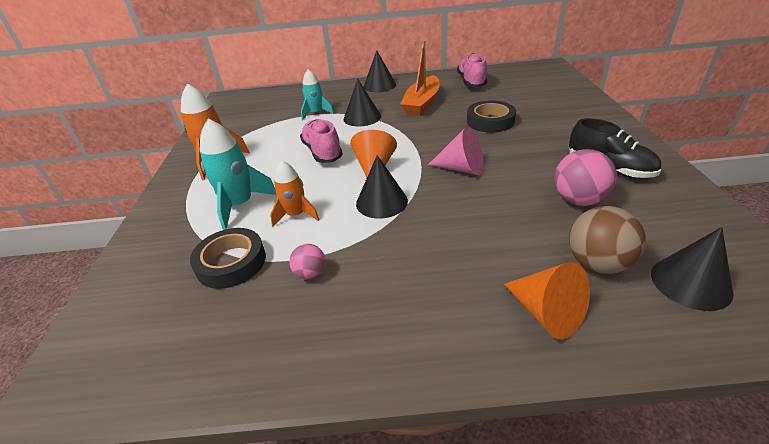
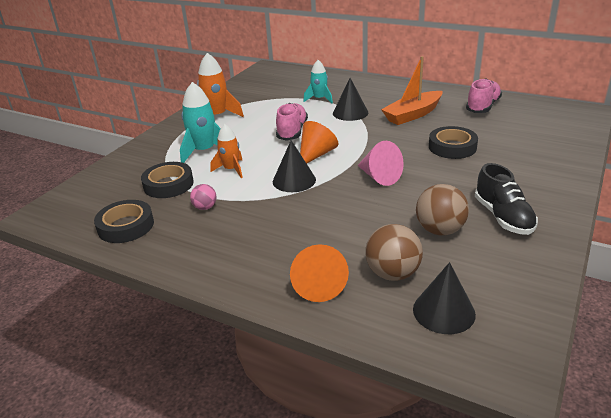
camera: 30 degrees right, 5 degrees down
black cone [364,50,396,92] -> none
pink ball [554,149,617,206] -> brown ball [416,184,469,235]
none -> black tape [94,200,154,243]

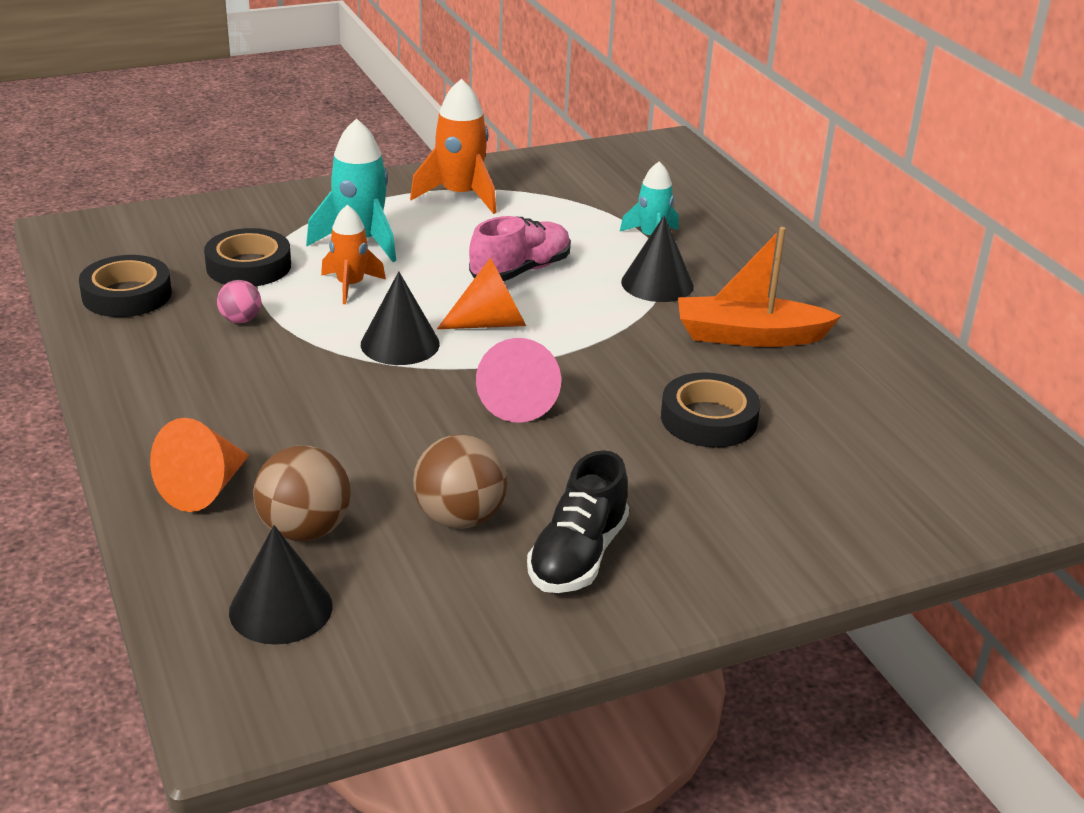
camera: 35 degrees right, 0 degrees up
pink shoe [466,78,502,113] -> none

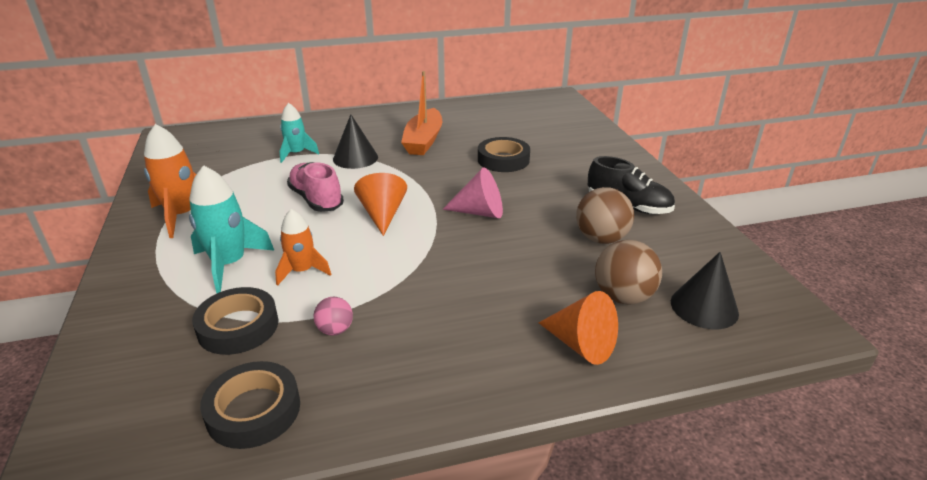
camera: 80 degrees left, 0 degrees up
black cone [361,271,440,365] -> none

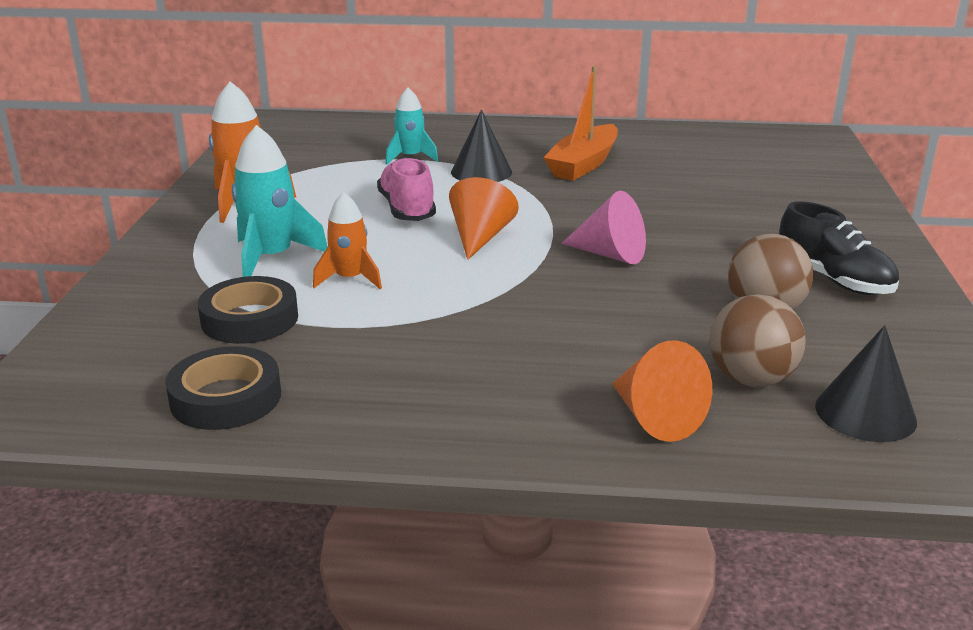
camera: 20 degrees right, 5 degrees down
pink ball [314,297,353,336] -> none
black tape [478,137,530,172] -> none

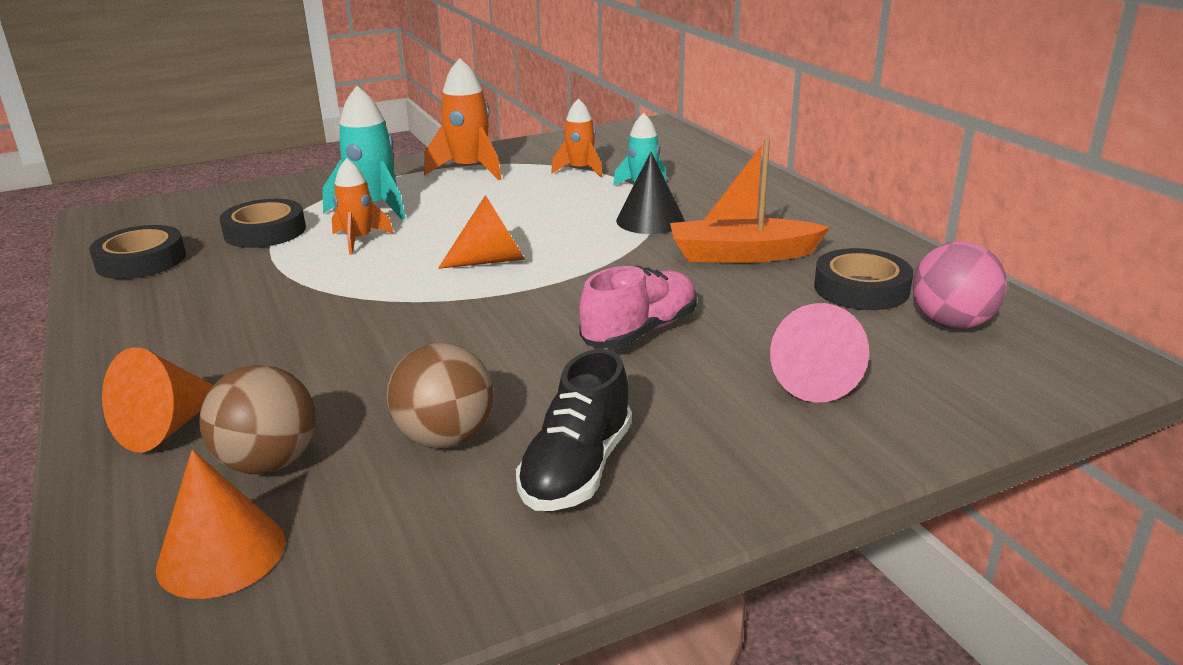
camera: 60 degrees right, 0 degrees up
pink shoe [377,157,436,221] -> pink shoe moved to [579,266,697,349]
pink cone [562,191,646,264] -> pink cone moved to [770,303,869,403]
black cone [815,325,917,442] -> orange cone [156,450,285,599]
none -> orange rocket [551,98,602,177]
none -> black tape [814,248,913,310]
none -> pink ball [913,241,1007,329]

